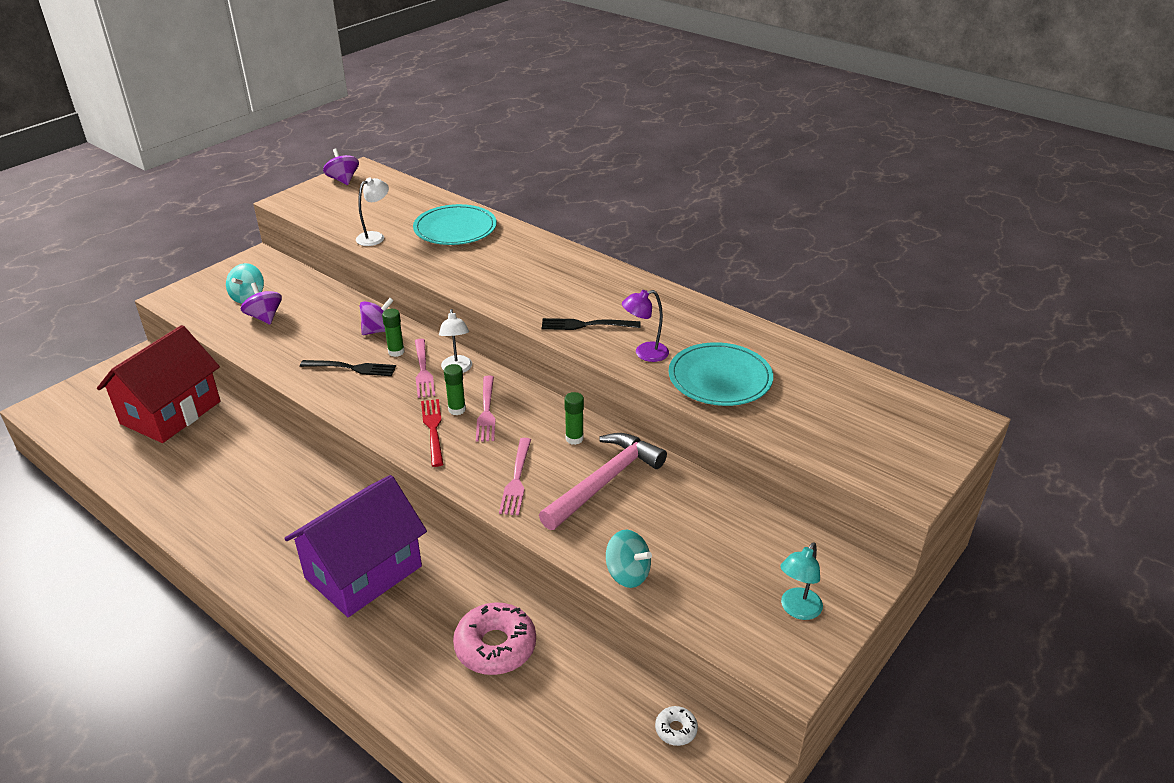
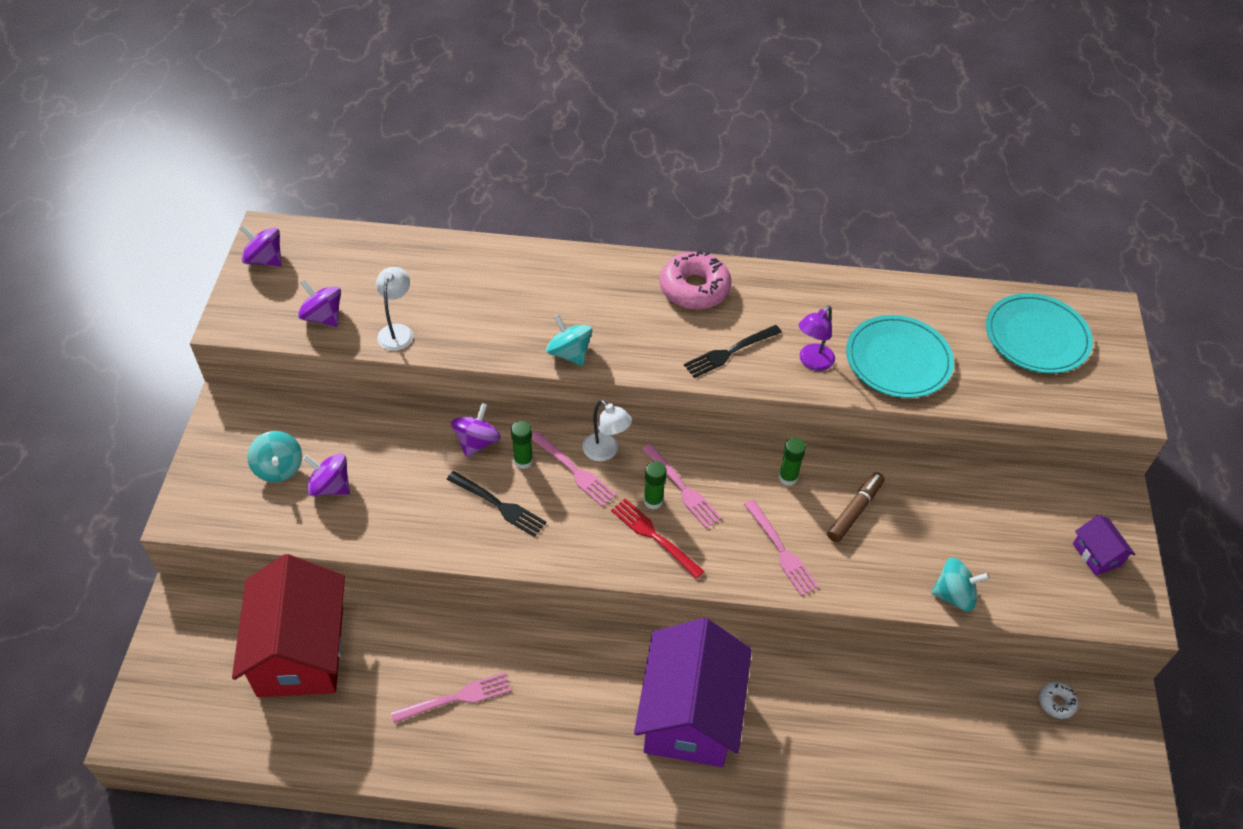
camera: 35 degrees left, 15 degrees up
black fork [300,360,396,376] -> black fork turned 60 degrees clockwise [447,471,547,537]
turquoise plate [413,204,497,245] -> turquoise plate moved to [986,293,1093,373]
pink donut [453,603,536,675] -> pink donut moved to [660,250,732,310]
pink hammer [539,433,667,530] -> brown marker [827,472,885,542]
turquoise lamp [780,542,823,620] -> purple house [1073,514,1136,576]
none -> purple spinning top [298,280,341,327]
none -> pink fork [391,672,511,723]
none -> turquoise spinning top [546,314,592,366]

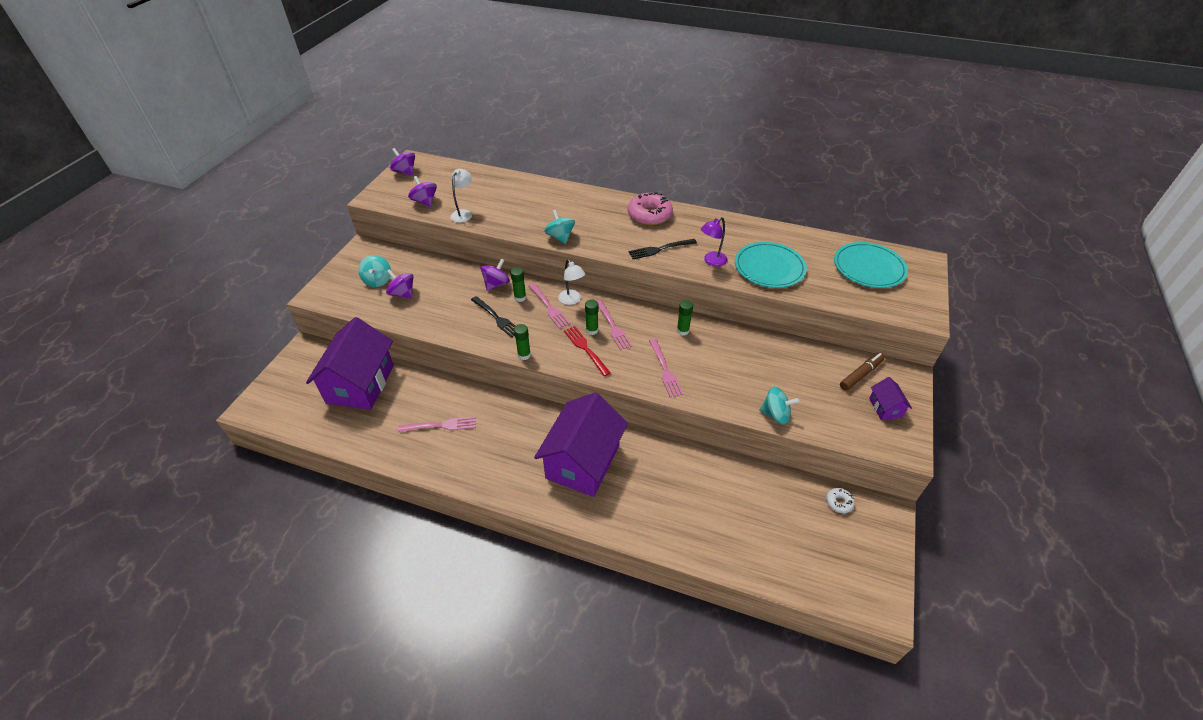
camera: 15 degrees right, 5 degrees down
red house [232,554,345,697] -> purple house [306,317,394,410]
brown marker [827,472,885,542] -> brown marker moved to [840,353,885,391]
none -> green glue stick [514,324,531,360]

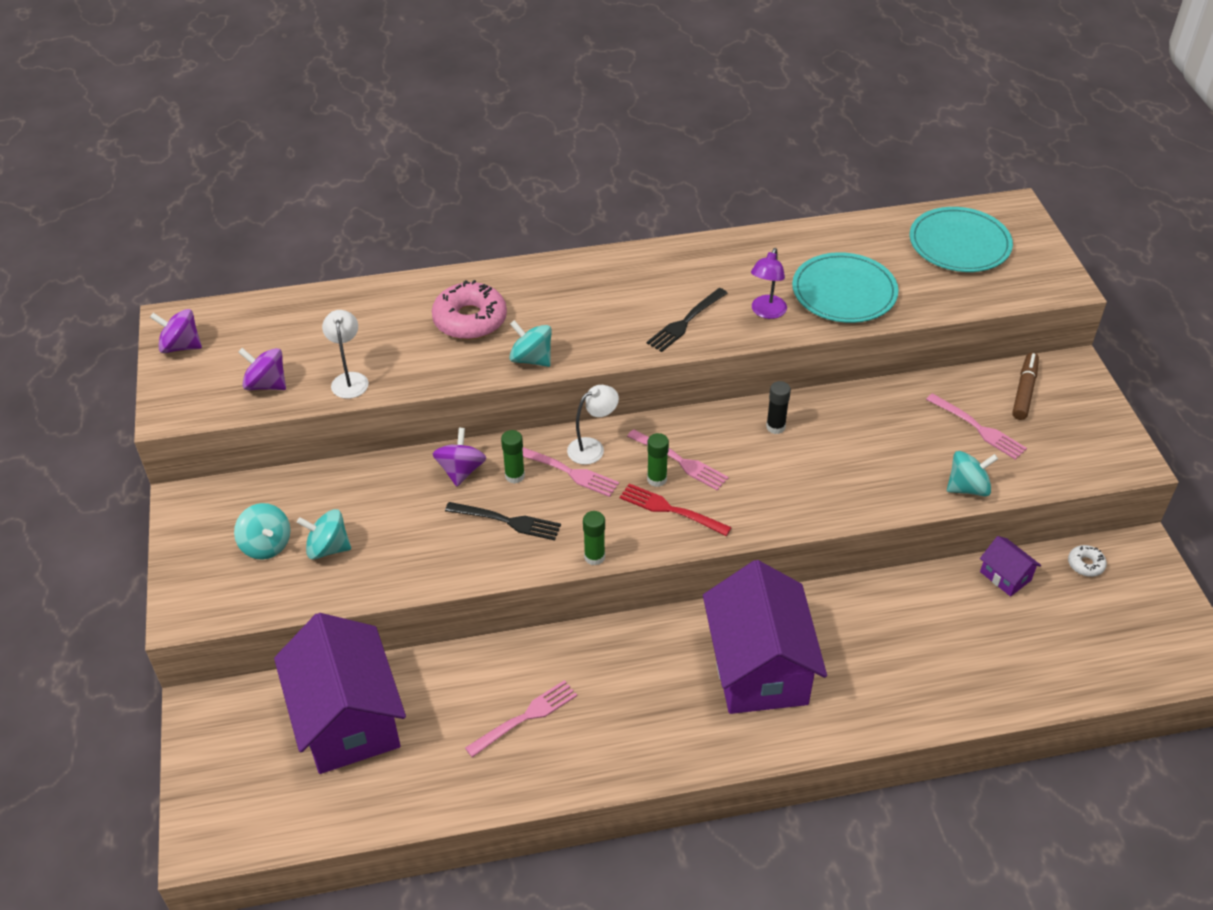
camera: 30 degrees left, 0 degrees up
purple spinning top [386,269,413,299] -> turquoise spinning top [297,509,351,560]
white lamp [558,259,585,305] -> white lamp turned 60 degrees counterclockwise [567,385,619,465]
pink donut [628,192,673,225] -> pink donut moved to [432,280,507,340]
pink fork [649,339,683,397] -> pink fork moved to [926,393,1027,460]
green glue stick [677,300,693,335] -> black glue stick [766,381,791,434]
purple house [869,377,912,420] -> purple house moved to [980,536,1041,596]

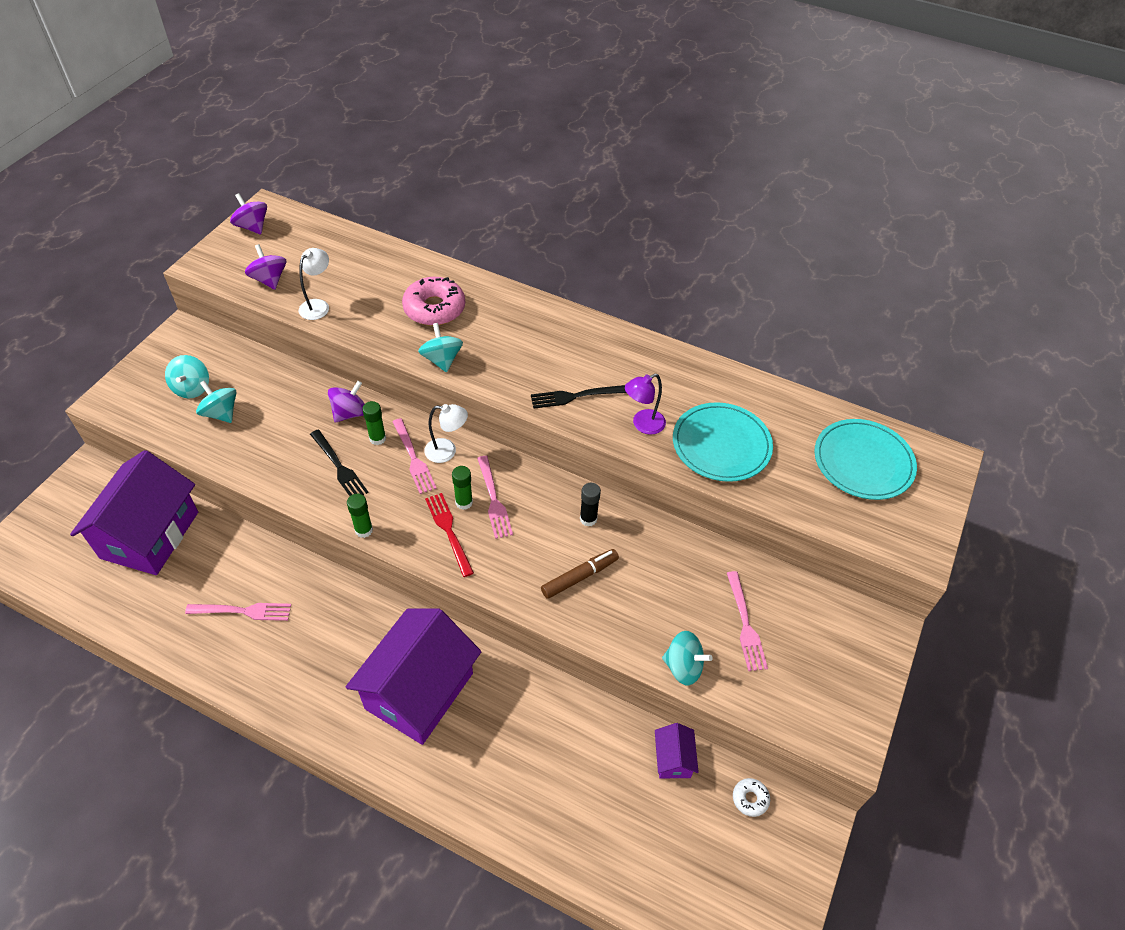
camera: 35 degrees right, 5 degrees up
brown marker [1012,353,1039,420] -> brown marker moved to [541,549,619,599]

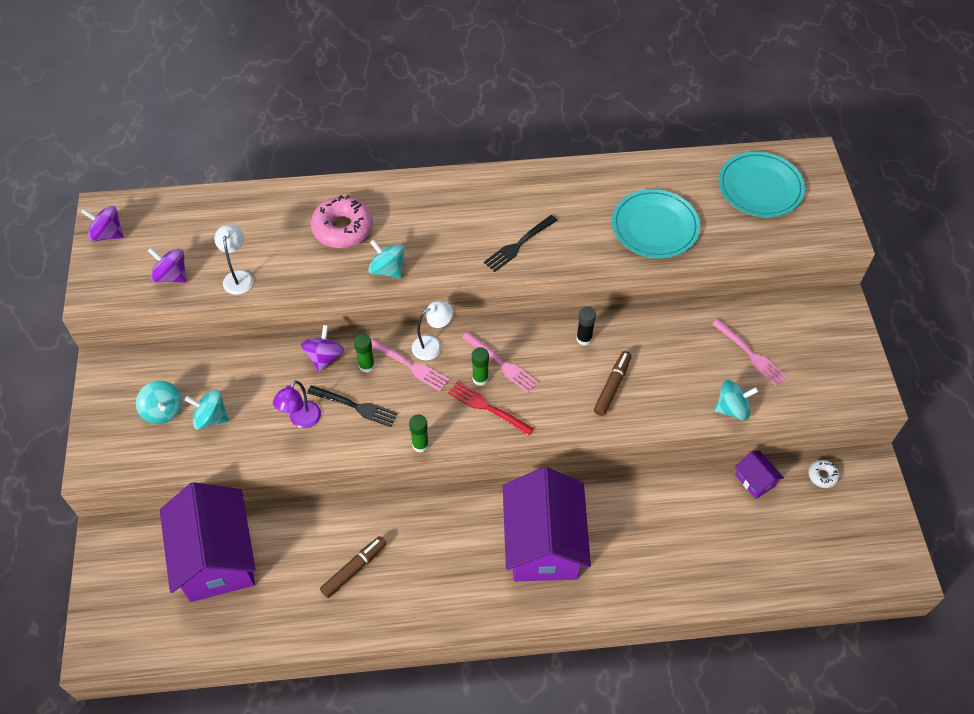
camera: 30 degrees left, 5 degrees up
pink fork [185,603,291,621] -> brown marker [320,536,386,598]
purple lamp [625,374,666,435] -> purple lamp moved to [273,380,321,428]

